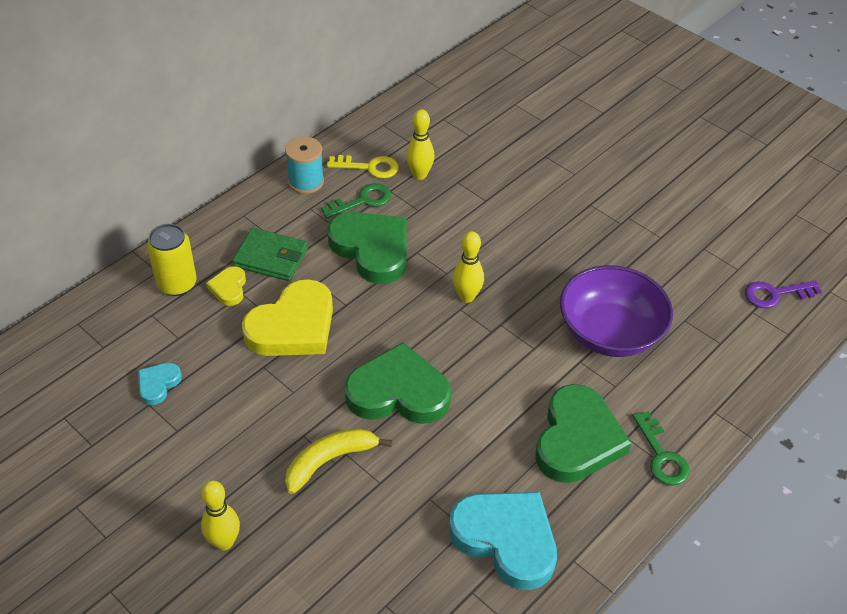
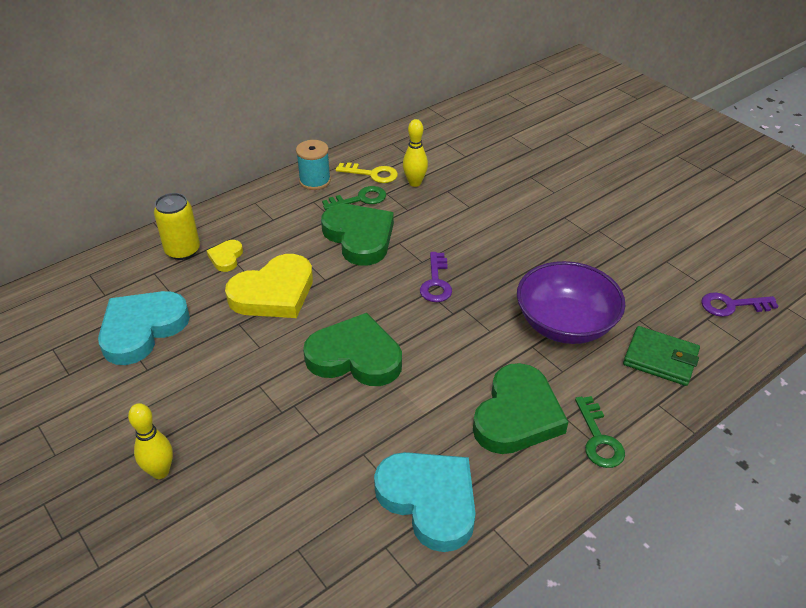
camera: 10 degrees right, 5 degrees down
turquoise heart [138,363,182,405] -> turquoise heart [98,291,190,365], size x2.12
green wallet [232,228,308,281] -> green wallet moved to [623,326,700,386]
yellow banana [285,428,392,494] -> none
yellow bowling pin [453,231,484,303] -> purple key [420,252,452,302]

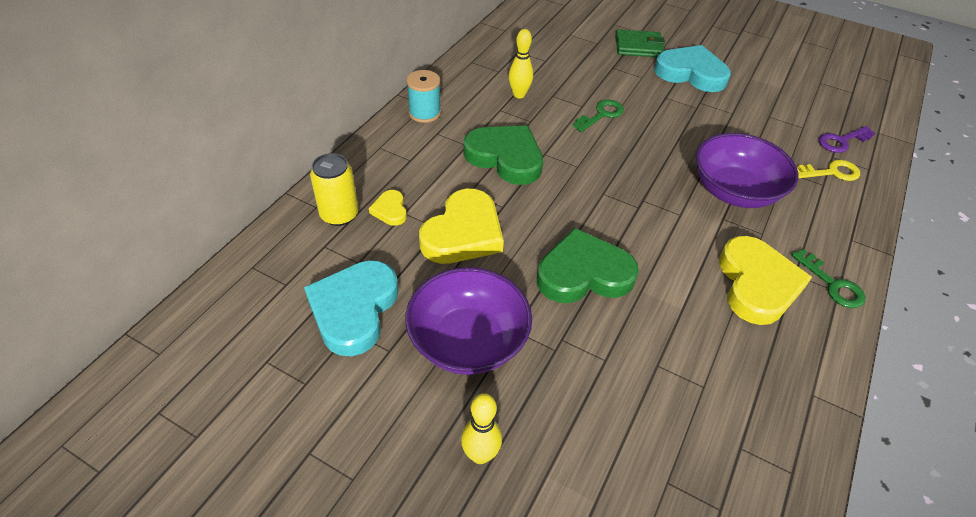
camera: 25 degrees left, 5 degrees up
green key [322,186,386,210] -> green key moved to [572,100,624,132]
yellow key [335,162,398,183] -> yellow key moved to [797,160,860,181]
turquoise heart [374,452,476,552] -> turquoise heart moved to [654,45,731,92]
purple key [420,252,452,302] -> none
green heart [473,363,568,454] -> yellow heart [719,236,812,325]
green wallet [623,326,700,386] -> green wallet moved to [615,29,665,57]
none -> purple bowl [405,267,532,375]

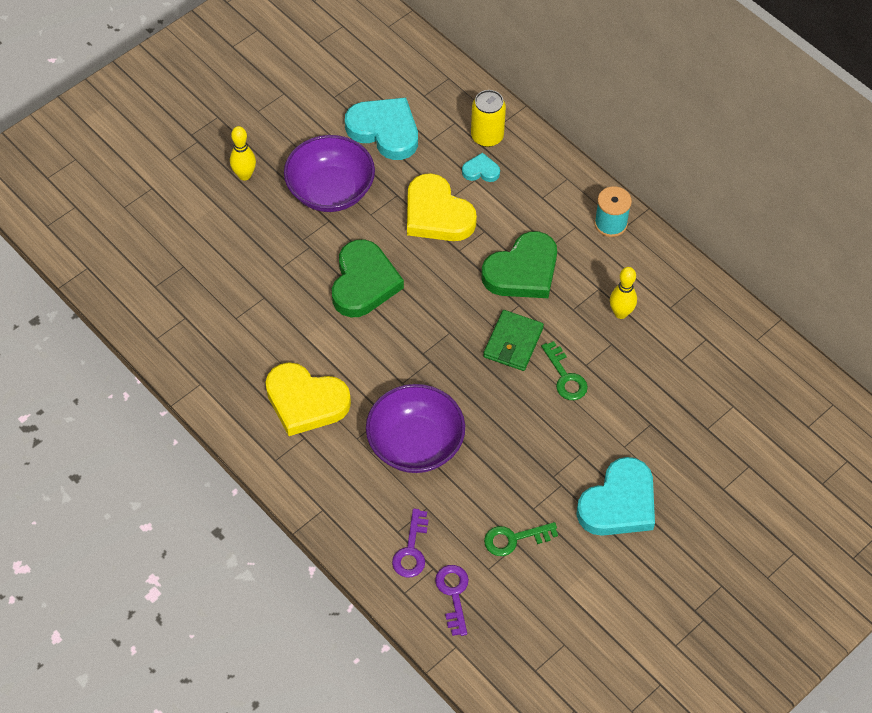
camera: 110 degrees right, 10 degrees up
yellow heart [369,190,407,226] -> turquoise heart [462,153,500,182]
green wallet [615,29,665,57] -> green wallet moved to [483,310,544,371]
green key [791,249,866,308] -> green key moved to [484,522,558,556]
yellow key [797,160,860,181] -> purple key [392,509,429,578]

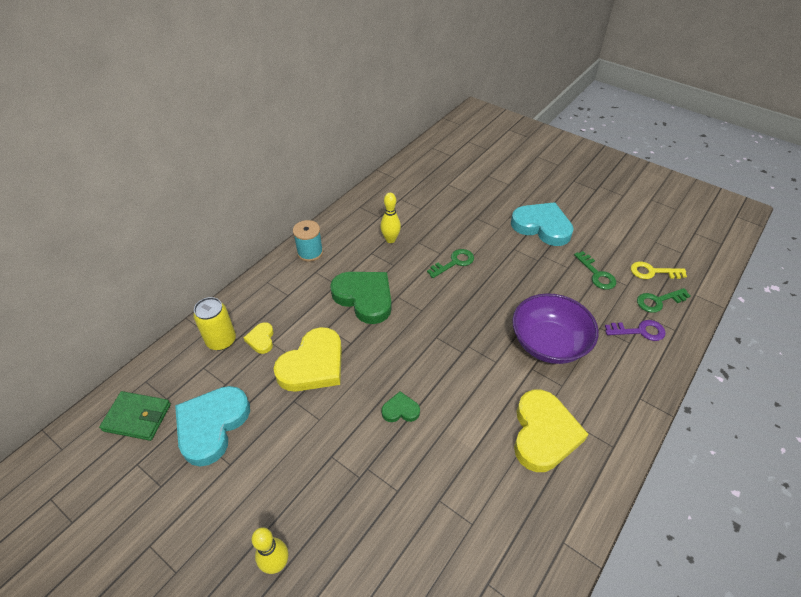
camera: 100 degrees left, 10 degrees down
purple bowl [284,135,375,212] -> none
green heart [332,239,404,317] -> green heart [381,391,420,422], size x0.47
purple key [435,565,469,636] -> green key [637,288,690,313]
turquoise heart [462,153,500,182] -> yellow heart [244,322,274,354]
green wallet [483,310,544,371] -> green wallet moved to [99,391,171,441]
none -> yellow key [631,261,687,279]

